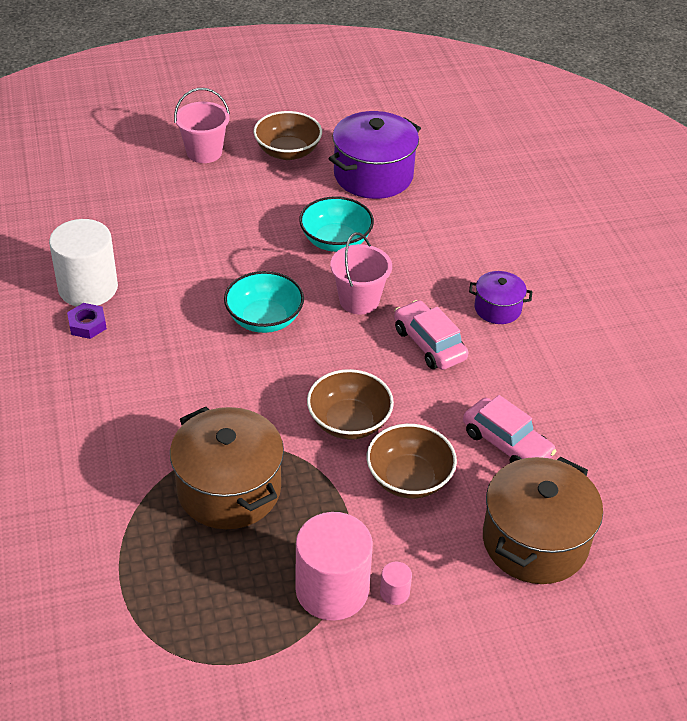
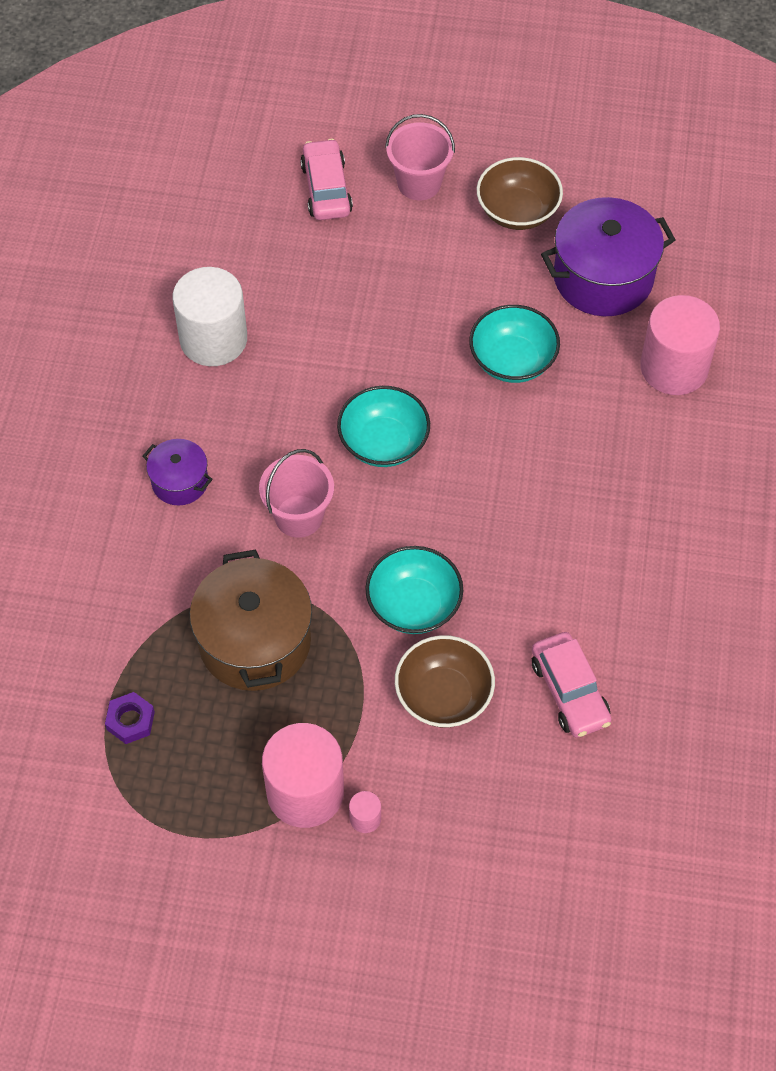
camera: 25 degrees right, 15 degrees up
purple nut [67,303,107,339] -> purple nut moved to [105,692,155,744]
brown bowl [307,369,394,440] -> turquoise bowl [365,546,463,634]
pink bucket [330,232,392,314] -> pink bucket moved to [259,449,334,538]
pink car [394,300,468,370] -> pink car moved to [300,139,353,220]
purple pot [469,271,532,324] -> purple pot moved to [143,439,213,505]
brown pot [483,456,603,584] -> none
none -> pink cylinder [640,295,720,395]

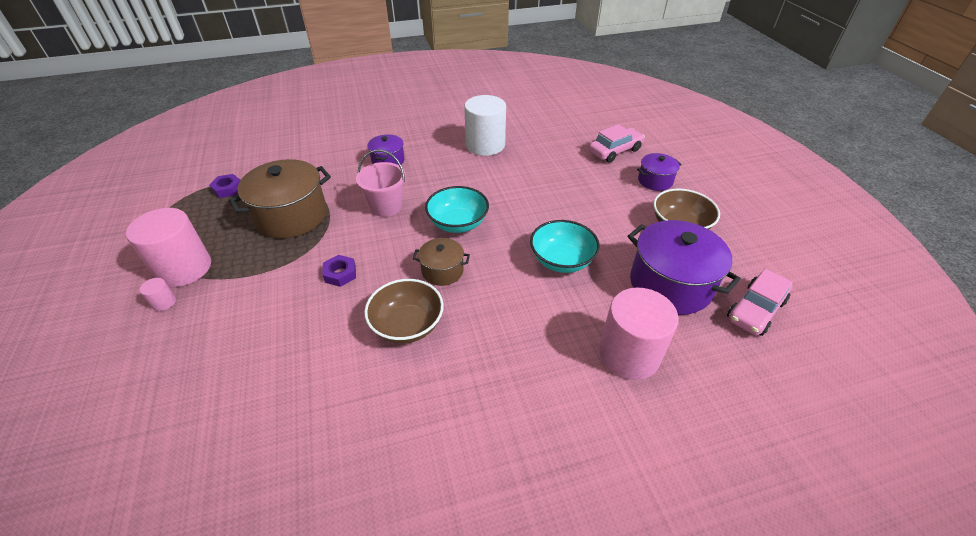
camera: 65 degrees right, 15 degrees down
turquoise bowl [365,546,463,634] -> purple nut [322,255,356,287]
pink bucket [385,114,455,200] -> purple pot [637,153,682,191]
brown bowl [395,635,495,728] -> brown bowl moved to [364,279,444,343]
pink car [532,632,612,738] -> pink car moved to [727,269,793,336]
none -> brown pot [413,238,470,286]

